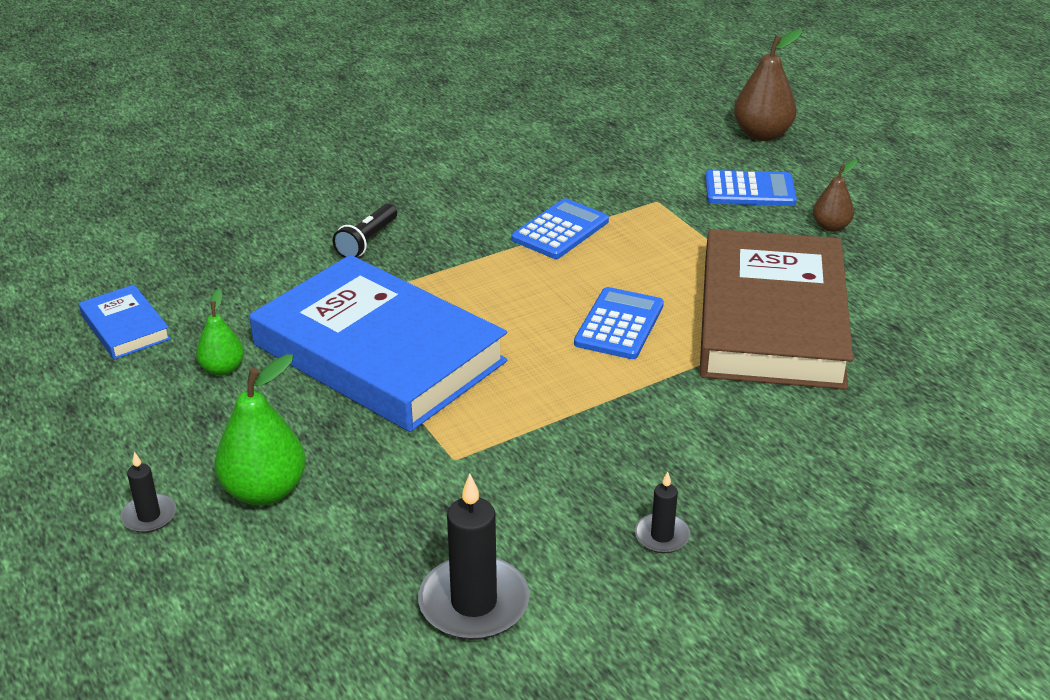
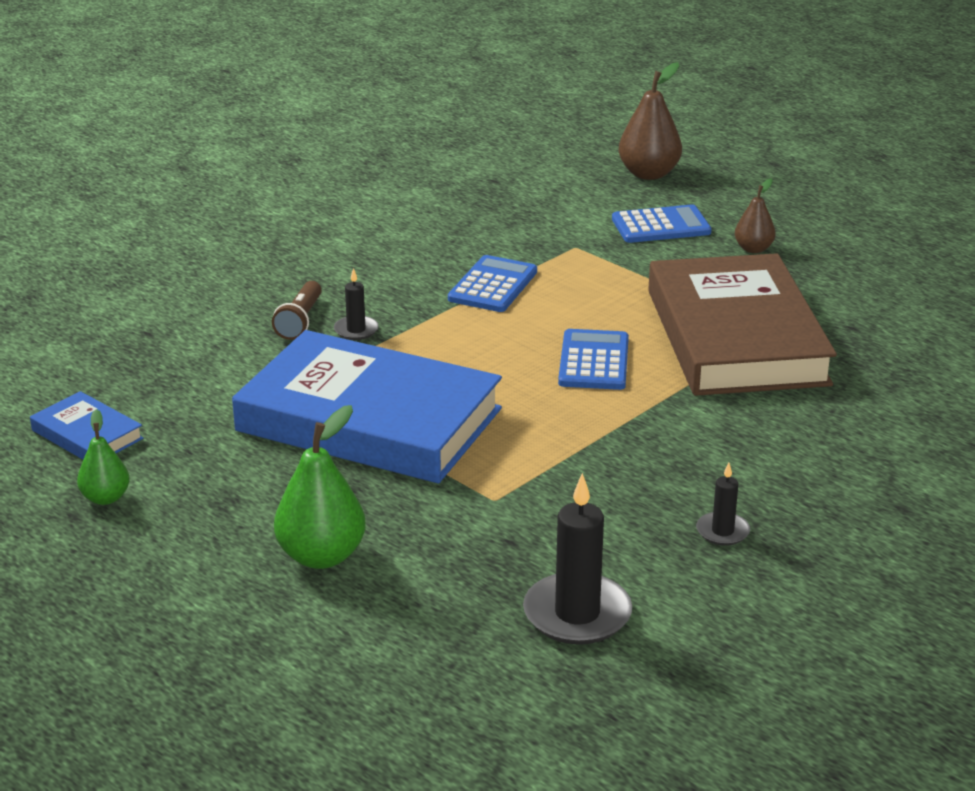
camera: 15 degrees left, 5 degrees down
black candle [120,452,176,533] -> black candle moved to [334,268,379,340]
green pear [196,289,244,376] -> green pear moved to [77,409,130,505]
black flashlight [333,204,397,258] -> brown flashlight [272,281,322,340]

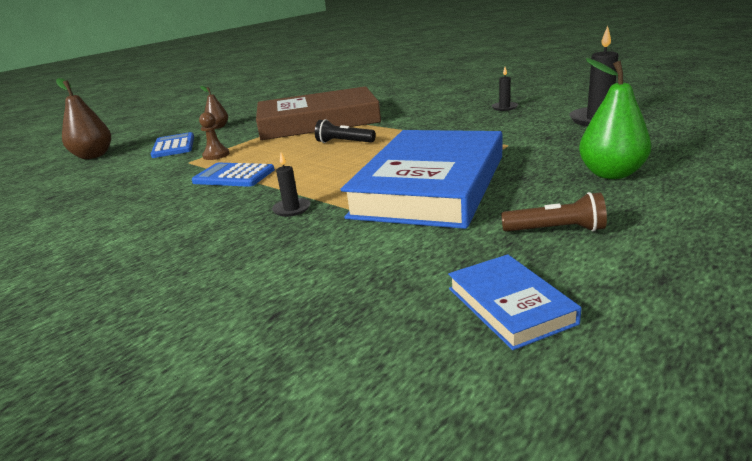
camera: 90 degrees left, 5 degrees down
blue book [30,391,143,460] -> blue book turned 60 degrees counterclockwise [448,254,581,350]
green pear [77,409,130,505] -> none
brown flashlight [272,281,322,340] -> brown flashlight moved to [501,192,607,232]
blue calculator [558,329,629,390] -> black flashlight [315,119,376,143]
none -> brown pawn [199,112,229,160]

